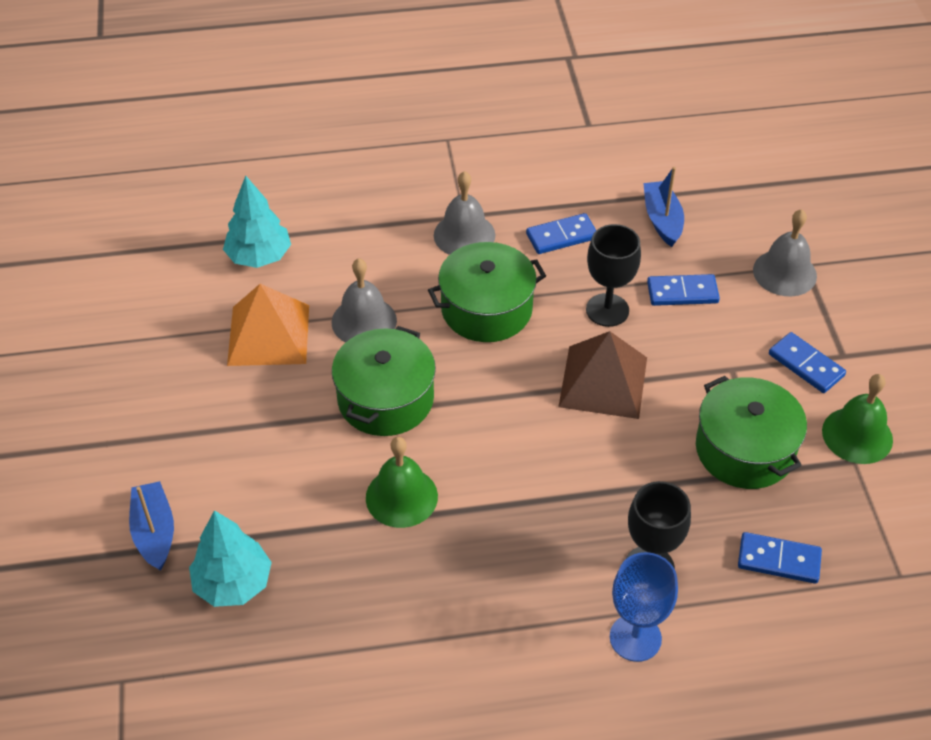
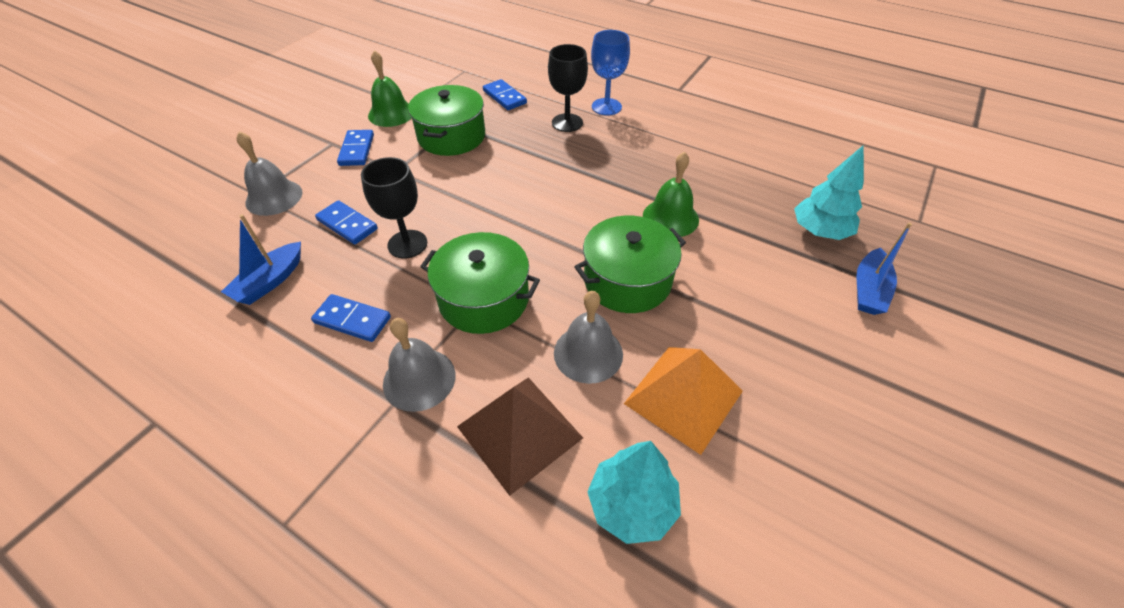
camera: 140 degrees left, 0 degrees up
brown pyramid [558,331,647,419] -> brown pyramid moved to [457,377,583,496]

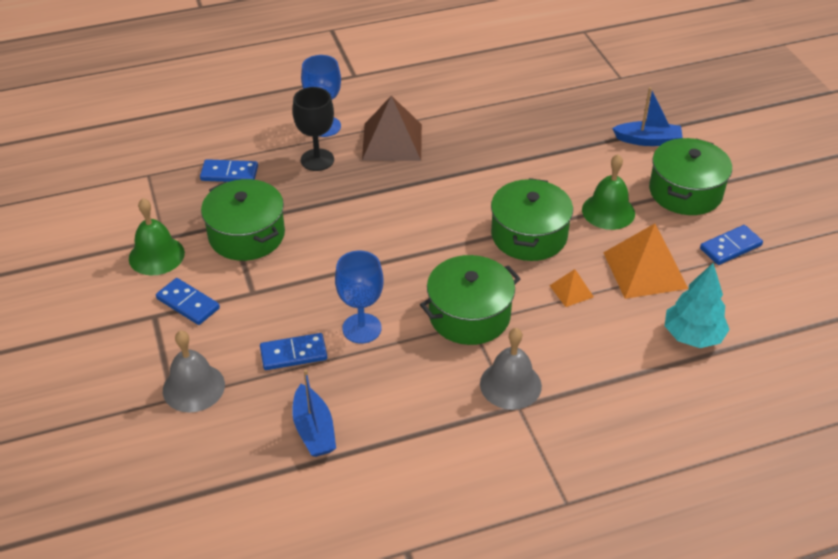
camera: 50 degrees left, 5 degrees down
blue domino [311,294,391,342] -> blue domino moved to [700,225,763,265]
black goblet [361,157,427,258] -> blue goblet [335,251,383,344]
brown pyramid [457,377,583,496] -> brown pyramid moved to [362,96,422,161]
grey bell [554,291,623,384] -> orange pyramid [549,269,594,307]
green bell [643,151,699,237] -> green bell moved to [582,154,635,230]
turquoise tree [794,145,864,240] -> none
blue boat [856,223,912,315] -> blue boat turned 60 degrees counterclockwise [612,87,683,146]
none -> green pot [649,138,732,215]

